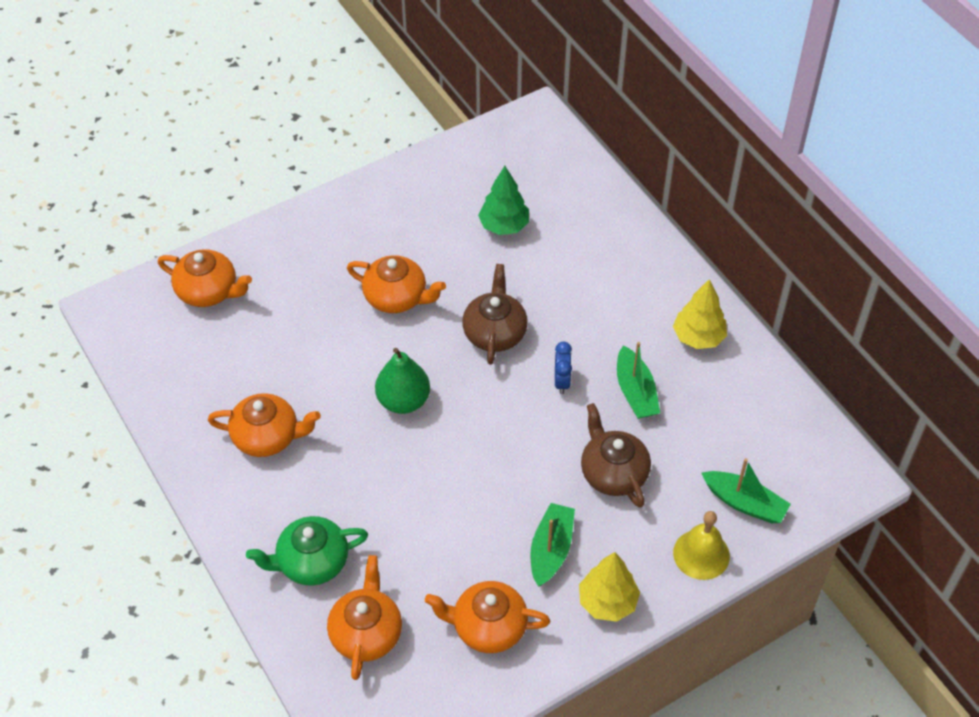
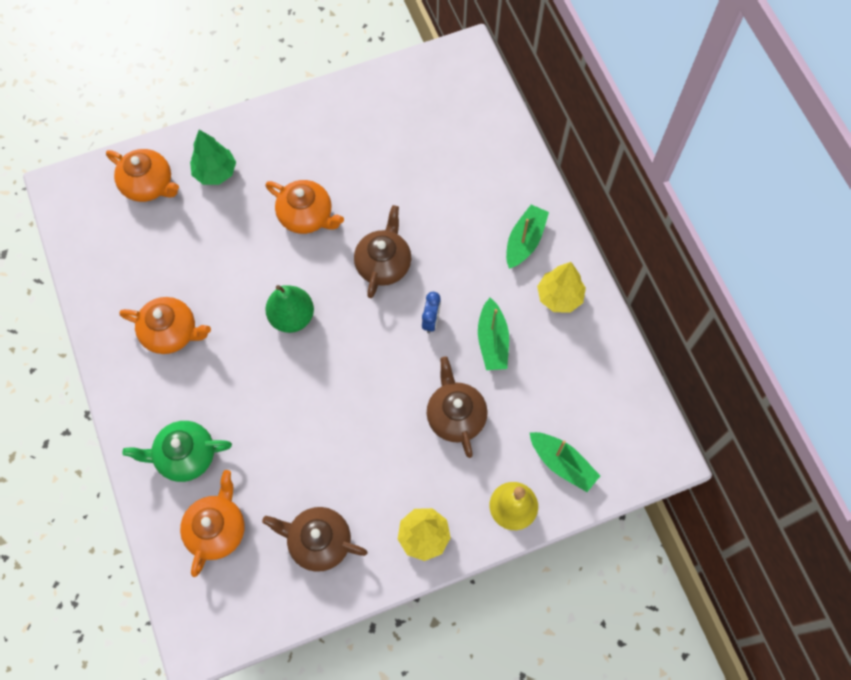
camera: 10 degrees right, 15 degrees up
orange teapot [425,581,551,653] -> brown teapot [262,507,368,572]
green tree [478,166,529,235] -> green tree moved to [190,130,236,185]
green boat [530,503,575,587] -> green boat moved to [506,205,549,269]

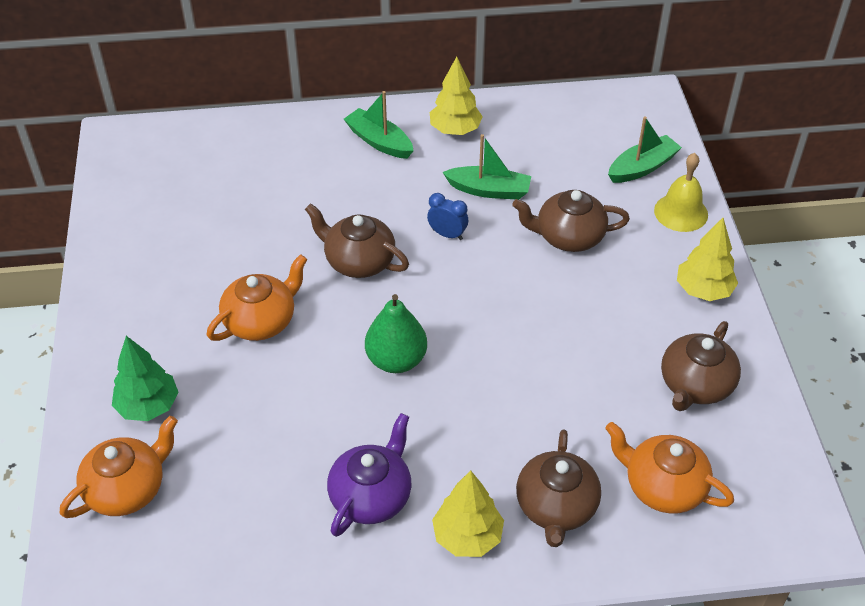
camera: 75 degrees left, 20 degrees down
orange teapot [119,297,211,354] -> purple teapot [327,413,412,537]
green teapot [123,421,232,482] -> brown teapot [516,430,601,547]
none -> yellow tree [432,471,504,557]

